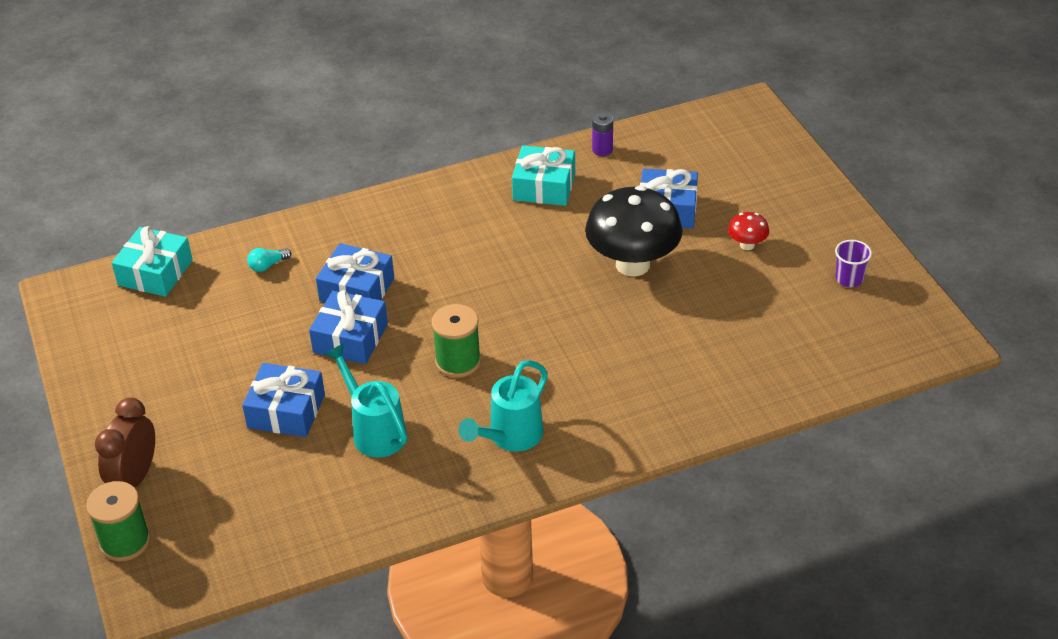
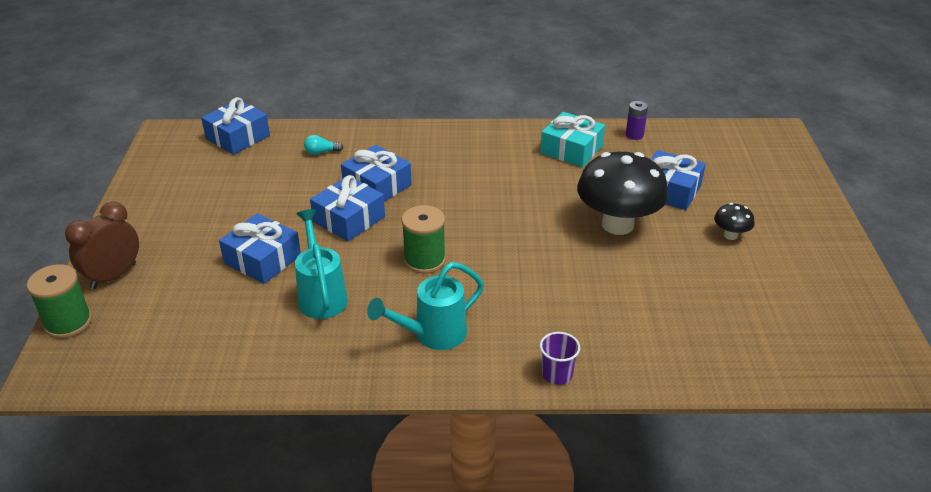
camera: 20 degrees right, 5 degrees down
turquoise gift [112,226,193,297] -> blue gift [201,97,270,155]
red mushroom [728,212,769,250] -> black mushroom [714,203,755,240]
purple cup [835,240,872,287] -> purple cup moved to [540,332,580,385]

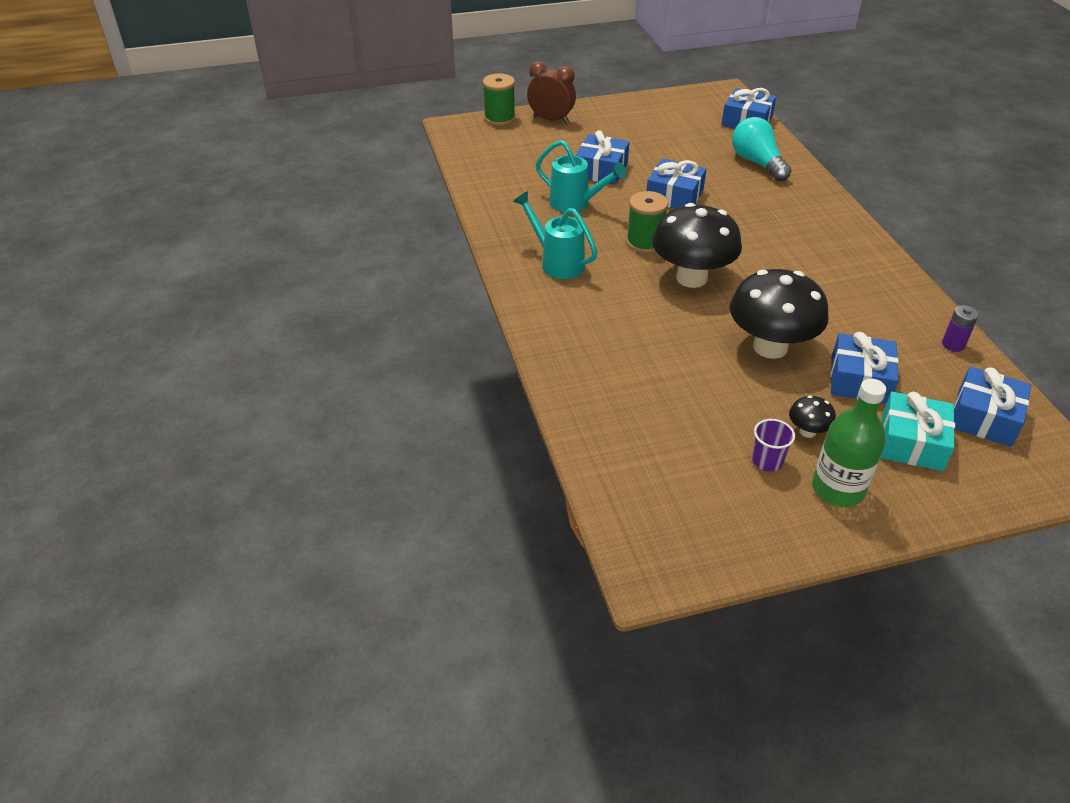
camera: 75 degrees right, 5 degrees up
turquoise watering can [295,209,348,319] -> turquoise watering can turned 60 degrees clockwise [536,140,627,212]
turquoise light bulb [304,135,343,155] -> turquoise light bulb [732,117,792,182], size x2.23
blue gift [341,145,412,202] -> blue gift moved to [954,366,1031,447]
turquoise gift [540,112,605,167] -> turquoise gift moved to [880,392,955,471]
purple cup [540,332,580,385] -> purple cup moved to [752,419,795,471]
none -> black mushroom [652,203,742,288]
none -> green bottle [812,379,887,507]

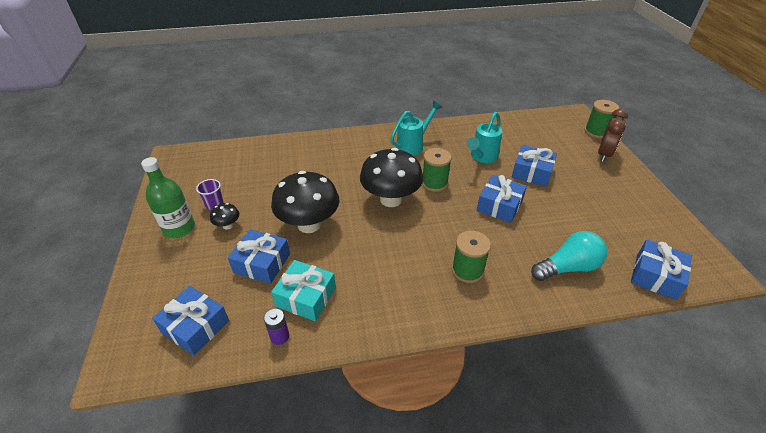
camera: 95 degrees right, 0 degrees up
turquoise gift [880,392,955,471] -> turquoise gift moved to [271,260,336,321]
none -> green spool [452,231,491,283]

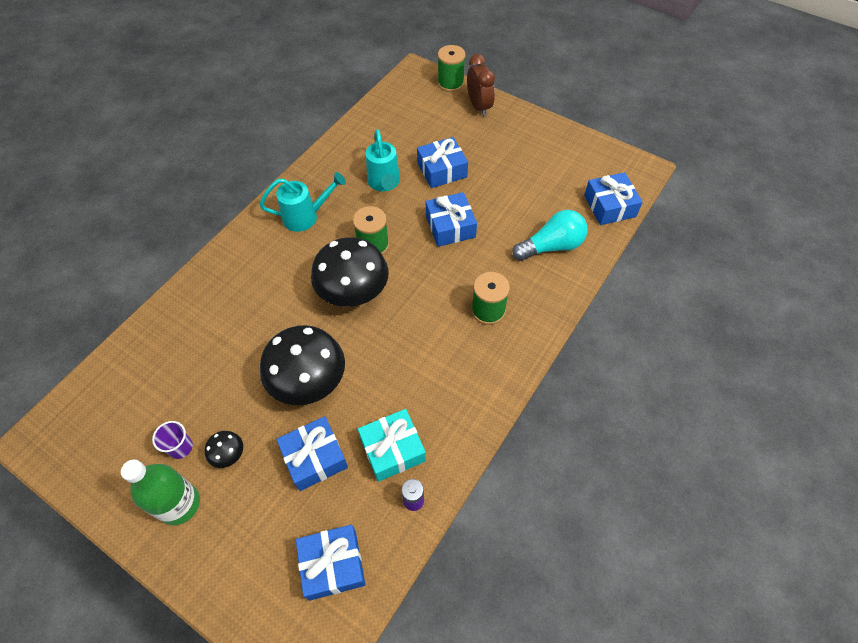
camera: 45 degrees left, 15 degrees up
turquoise watering can [390,101,442,156] -> turquoise watering can turned 75 degrees clockwise [259,172,346,232]
turquoise light bulb [531,231,607,281] -> turquoise light bulb turned 45 degrees clockwise [513,210,588,261]

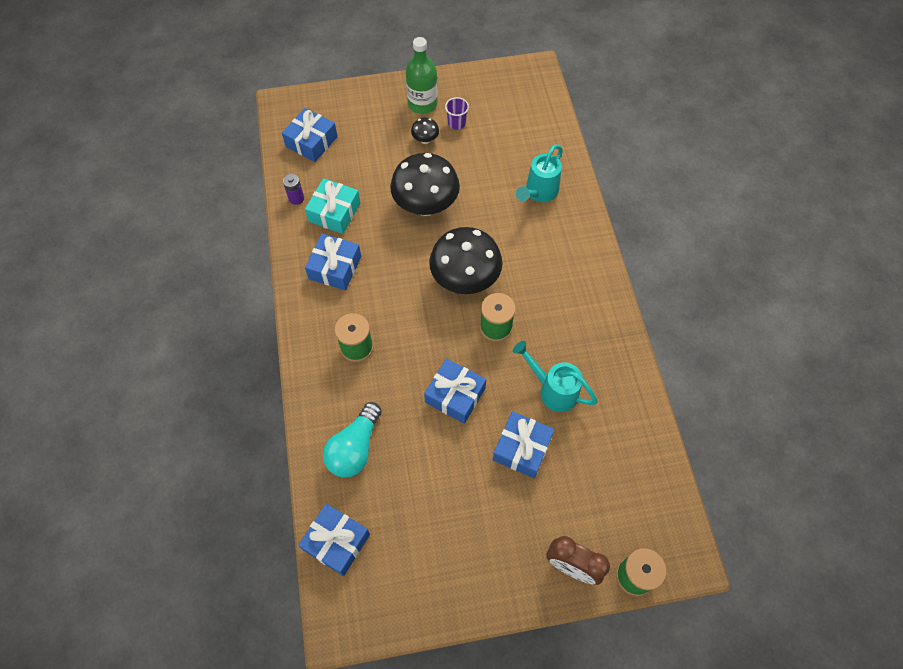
camera: 135 degrees right, 5 degrees up
turquoise watering can [259,172,346,232] -> turquoise watering can moved to [516,144,563,202]
blue gift [276,416,348,491] -> blue gift moved to [305,234,361,290]

